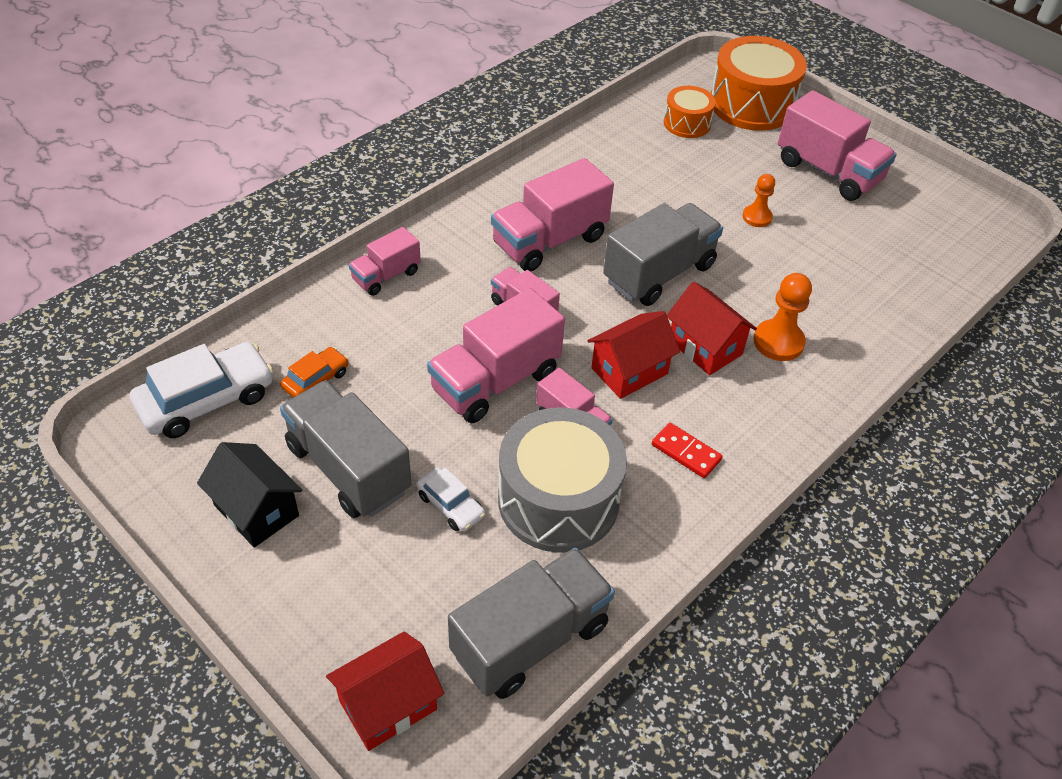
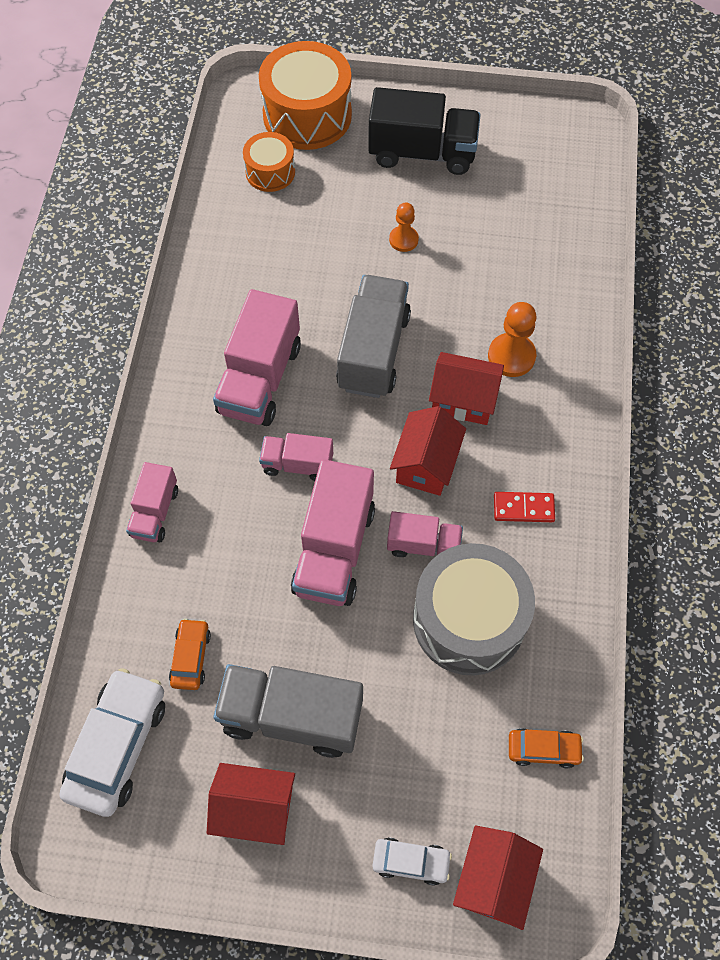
camera: 35 degrees left, 15 degrees up
black house [197,442,302,547] -> red house [207,763,295,845]
white car [417,467,485,532] -> white car moved to [372,837,452,886]
grey truck [448,548,615,699] -> orange car [509,728,584,768]
pink truck [778,90,896,201] -> black truck [368,87,481,175]

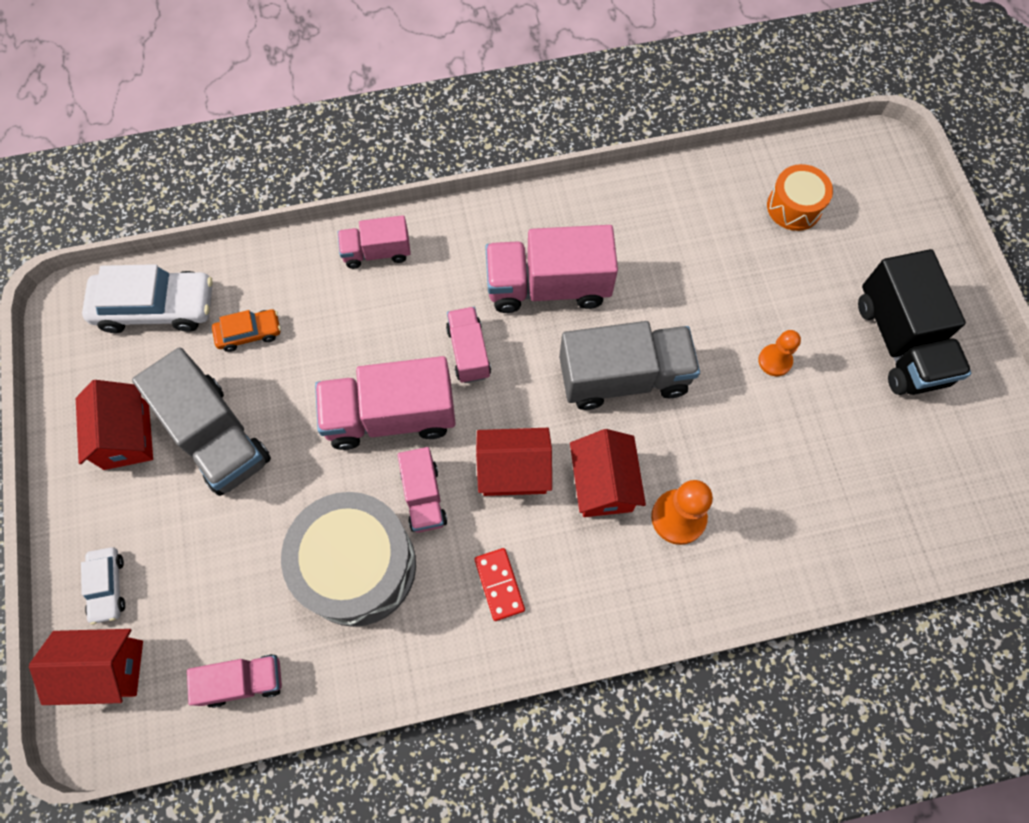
camera: 70 degrees right, 5 degrees up
grey truck [213,664,363,758] -> grey truck turned 150 degrees clockwise [132,347,271,496]
orange drum [259,41,352,150] -> none
orange car [509,728,584,768] -> pink truck [187,654,282,708]

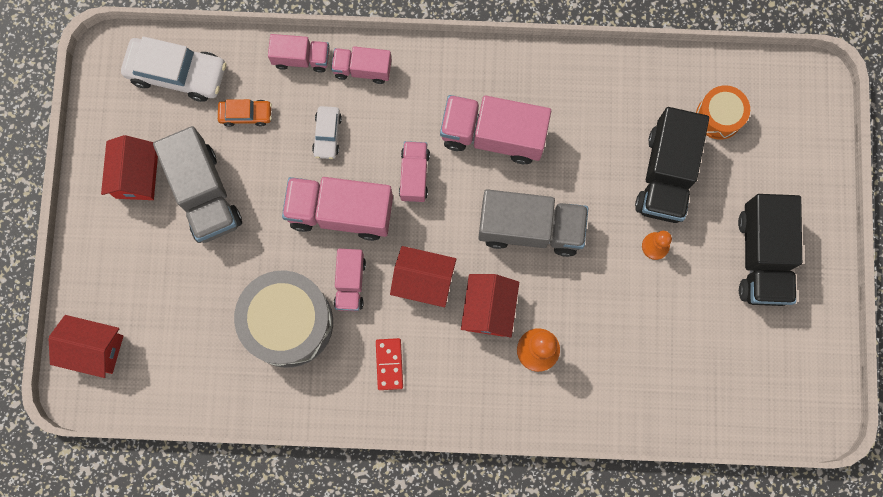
camera: 15 degrees right, 10 degrees up
white car [81,547,125,625] -> white car moved to [312,106,342,159]
pink truck [187,654,282,708] -> pink truck moved to [268,34,329,73]
none -> black truck [635,107,709,223]

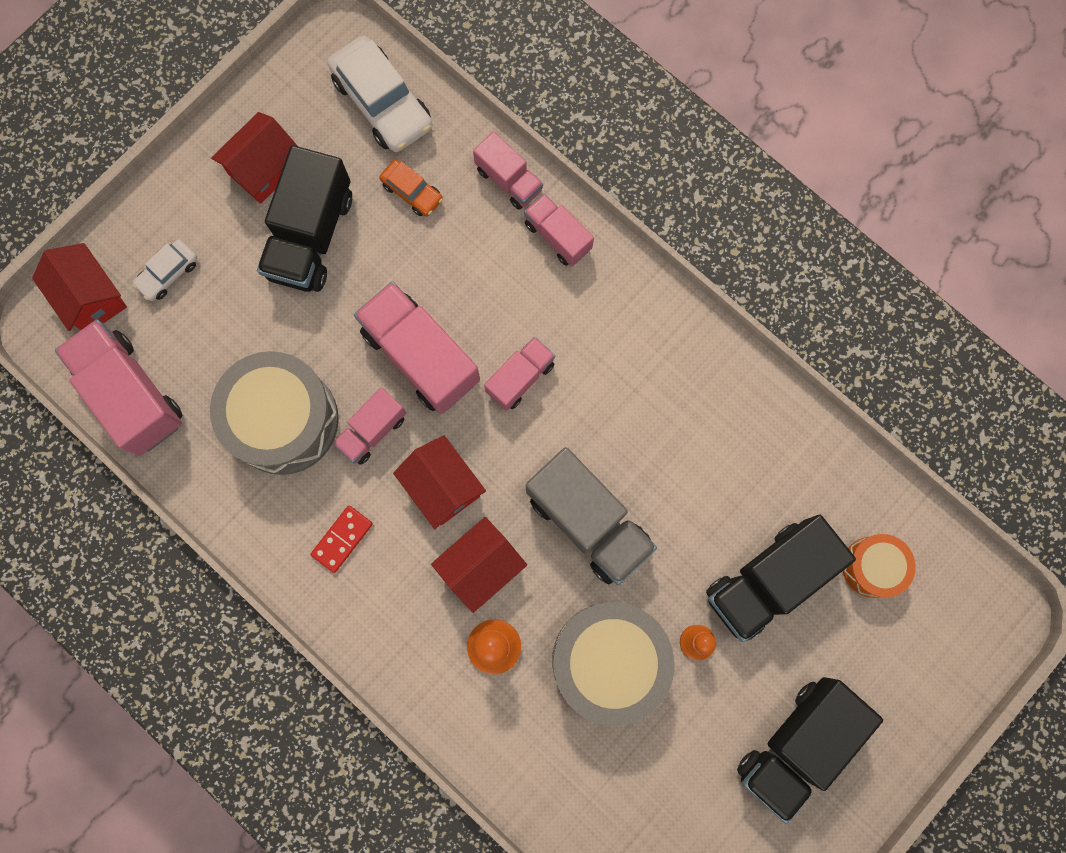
camera: 40 degrees right, 0 degrees up
grey truck [153,126,242,243] -> black truck [257,145,352,292]
white car [312,106,342,159] -> white car moved to [133,240,197,301]
pink truck [440,95,551,164] -> pink truck moved to [55,319,183,456]
none -> grey drum [552,602,675,726]

